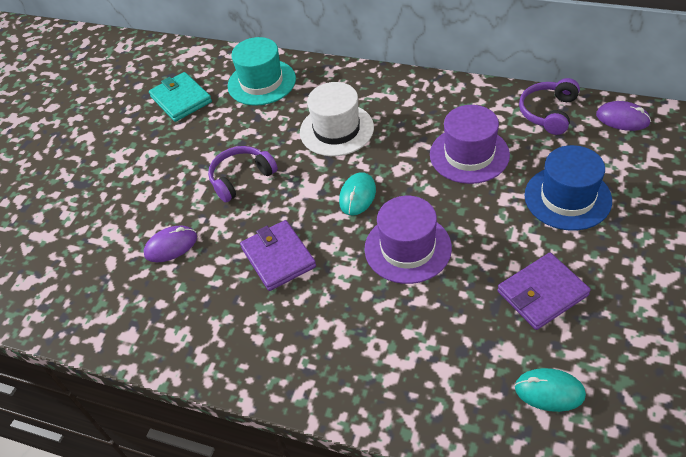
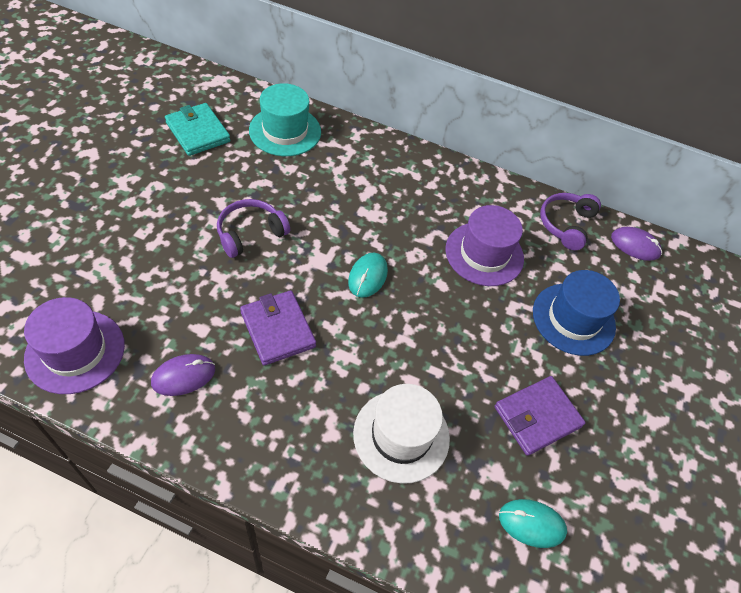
camera: 10 degrees left, 5 degrees up
purple mouse [143,225,197,262] -> purple mouse moved to [151,354,215,396]
white hat [300,82,374,156] -> white hat moved to [353,384,450,484]
purple hat [365,196,452,284] -> purple hat moved to [24,297,125,394]

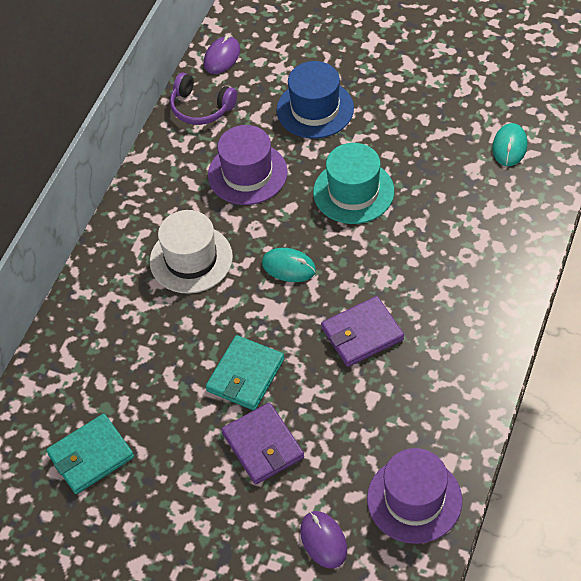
camera: 80 degrees left, 0 degrees up
purple mouse [151,354,215,396] -> purple mouse moved to [300,511,347,569]
purple headphones [217,199,290,258] -> turquoise wallet [206,335,284,410]
turquoise hat [249,83,321,156] -> turquoise hat moved to [313,143,394,224]
white hat [353,384,450,484] -> white hat moved to [150,210,233,294]
purple wallet [495,376,585,456] -> purple wallet moved to [221,403,304,485]

